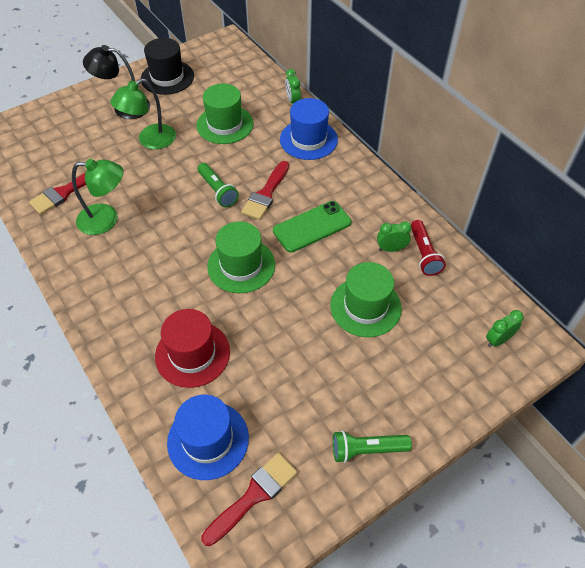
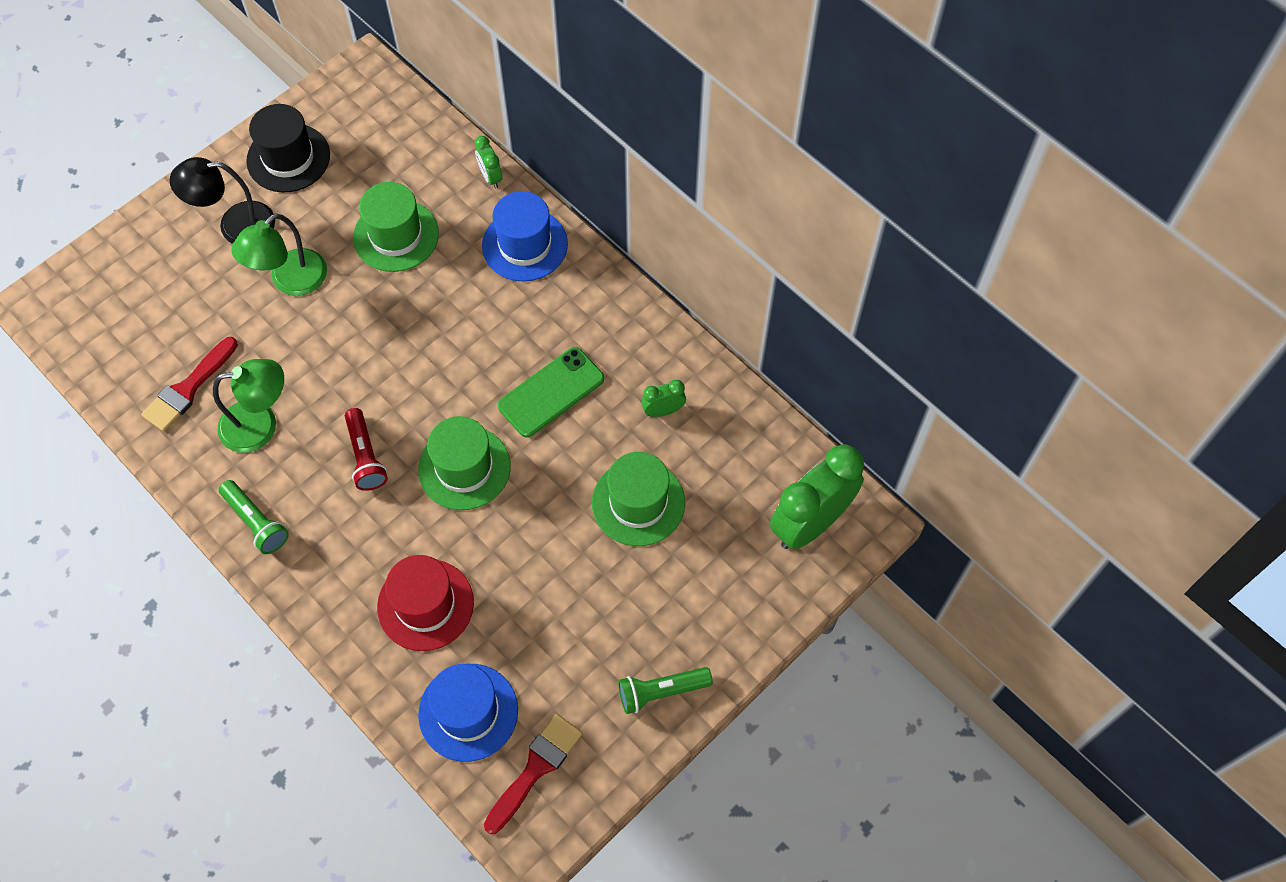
camera: 10 degrees left, 10 degrees up
green flashlight [197,163,239,207] -> green flashlight moved to [219,480,289,554]
red brush [241,161,289,220] -> none
red flashlight [411,220,446,276] -> red flashlight moved to [345,408,388,491]
green clock [486,310,524,347] -> green clock [770,444,864,549], size x2.22

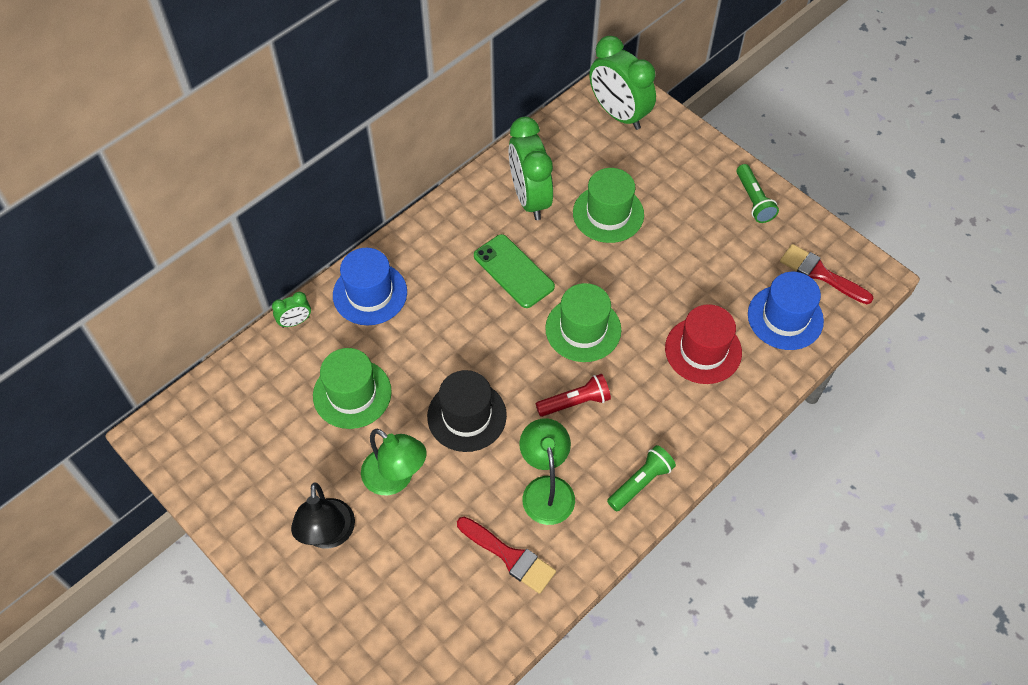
camera: 90 degrees left, 5 degrees down
black hat [246,104,330,193] -> black hat moved to [427,370,507,452]
green clock [641,380,686,417] -> green clock [509,117,553,220], size x2.22

